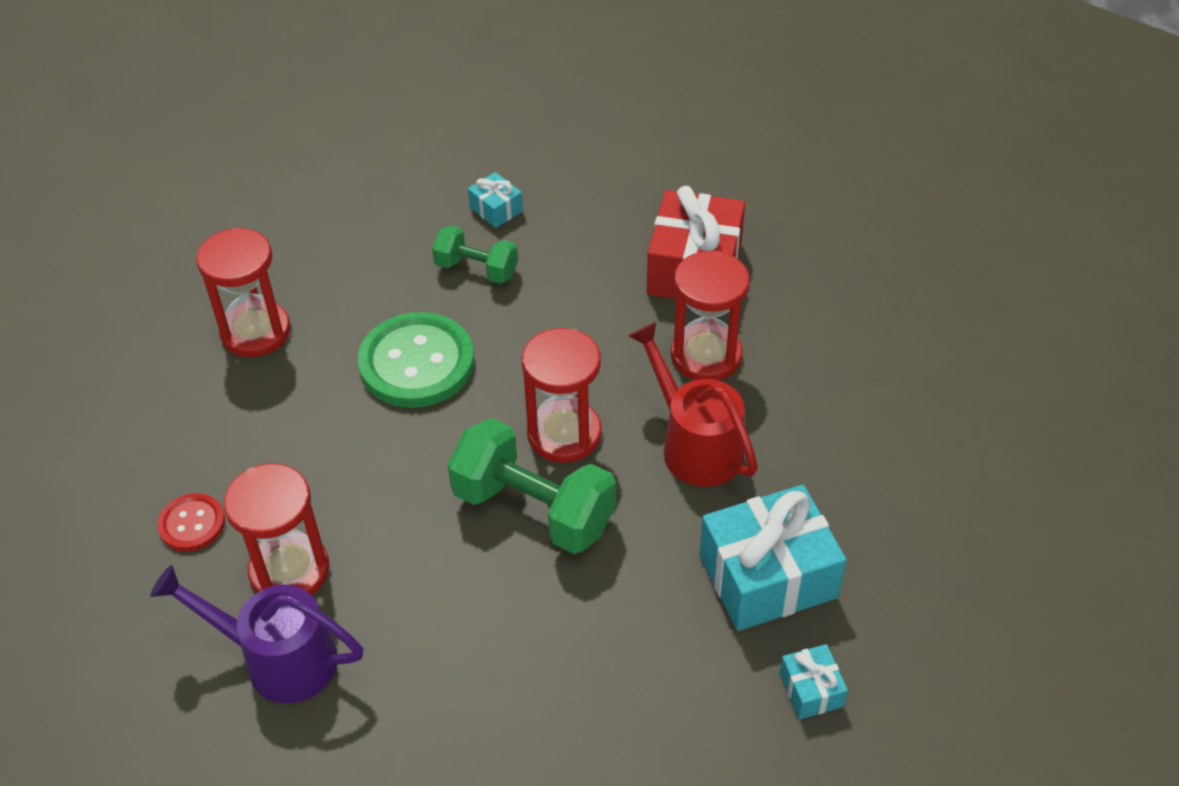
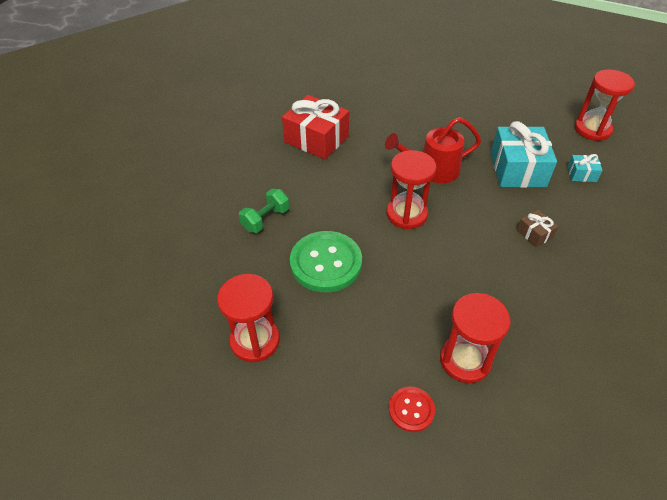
camera: 70 degrees left, 0 degrees up
purple watering can [150,565,363,704] -> none
green dumbbell [448,418,616,554] -> none
turquoise gift [468,172,523,228] -> none
red hourglass [671,251,750,381] -> red hourglass moved to [575,69,635,141]
none -> brown gift [517,210,558,247]

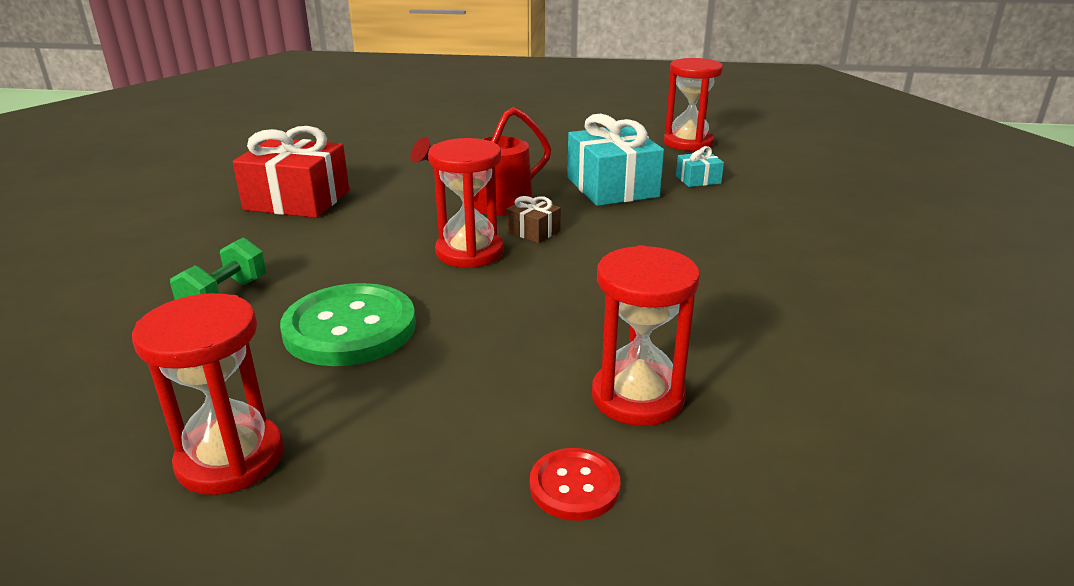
camera: 20 degrees left, 20 degrees down
brown gift [517,210,558,247] -> brown gift moved to [506,196,561,243]

